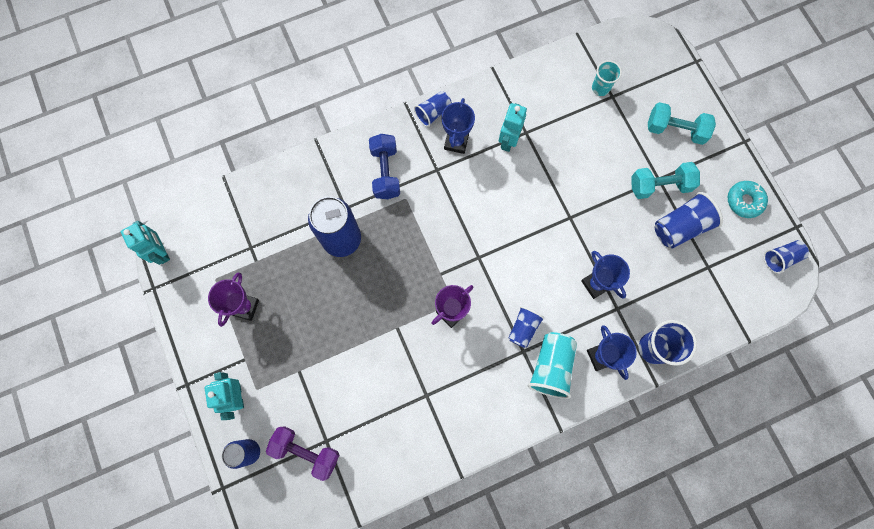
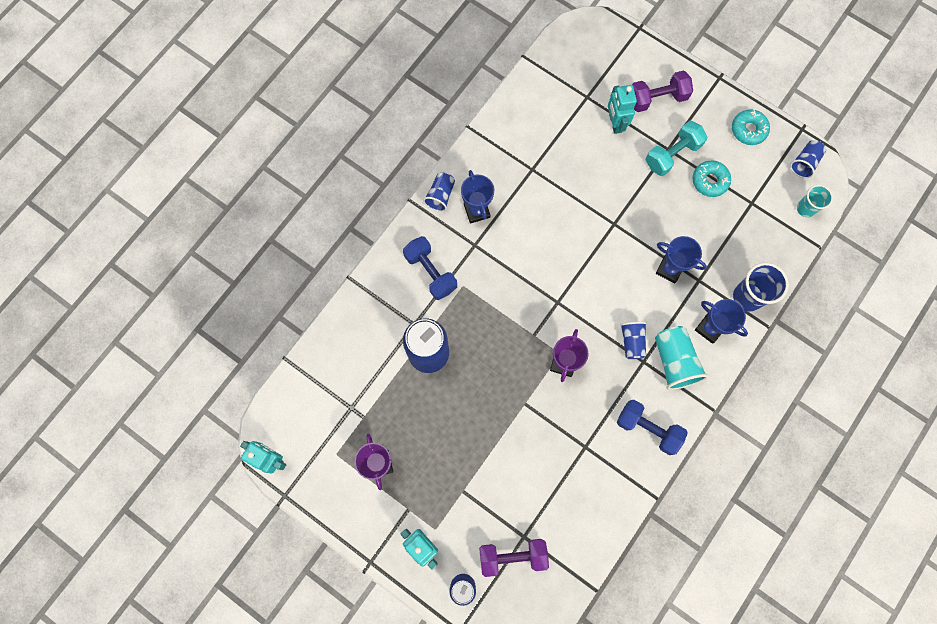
camera: 30 degrees left, 0 degrees up
turquoise robot [499,103,527,152] -> turquoise robot moved to [608,85,637,134]
turquoise cup [592,60,622,96] -> turquoise cup moved to [797,185,833,218]
turquoise dumbbell [648,102,716,145] -> purple dumbbell [632,70,693,112]
blue cup [655,192,723,248] -> turquoise donut [692,161,731,197]
none -> blue dumbbell [617,400,688,455]

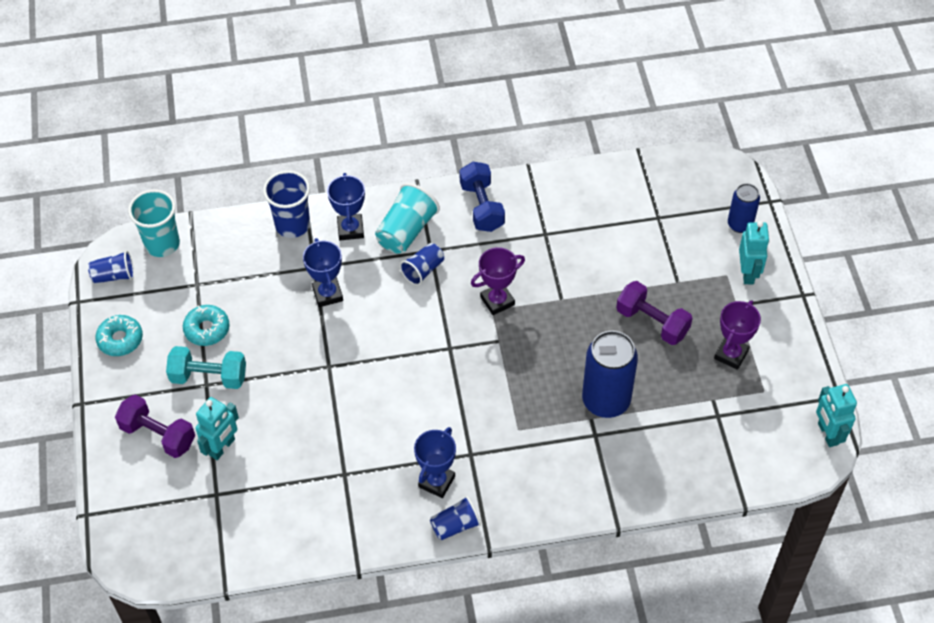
camera: 135 degrees left, 20 degrees down
blue dumbbell [403,236,457,300] -> none
purple dumbbell [479,539,549,577] -> purple dumbbell moved to [616,281,693,345]
turquoise cup [797,185,833,218] -> turquoise cup [128,189,180,257], size x1.57

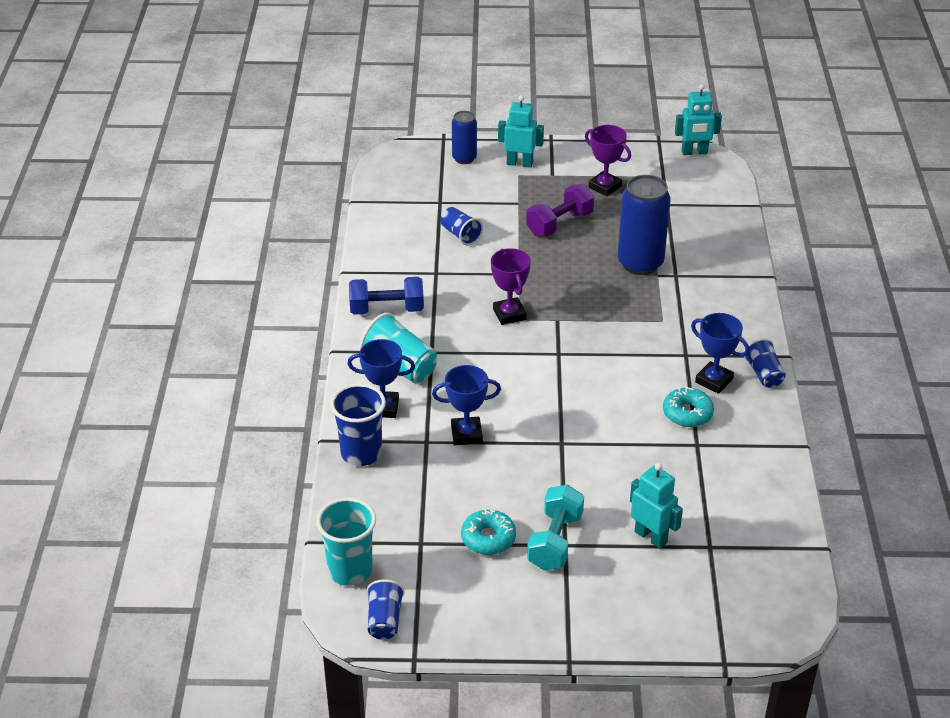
camera: 80 degrees left, 15 degrees down
turquoise donut [95,315,143,356] -> turquoise donut moved to [663,386,714,427]
purple dumbbell [115,395,195,458] -> none
blue cup [400,243,444,286] -> blue cup moved to [440,207,483,245]

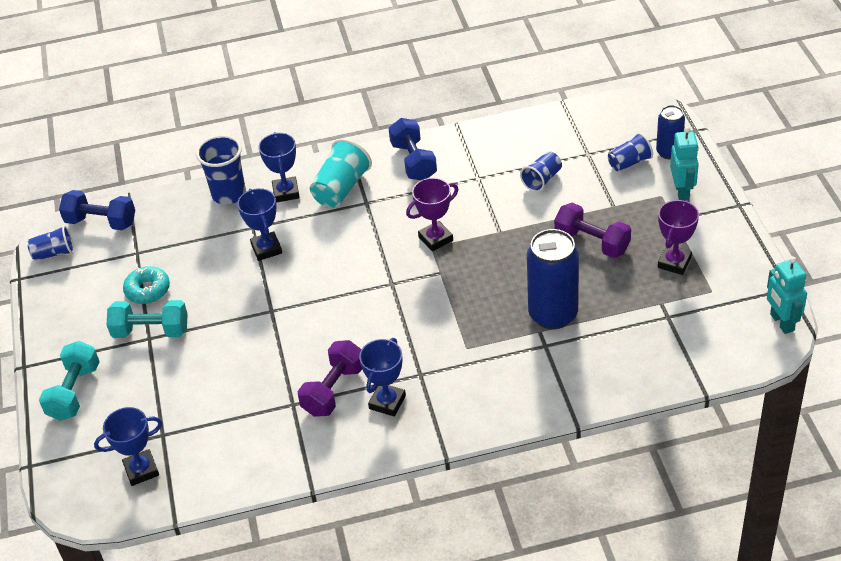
camera: 80 degrees right, 5 degrees up
turquoise cup [316,498,376,586] -> blue dumbbell [59,190,135,230]
turquoise robot [630,463,683,549] -> none
turquoise donut [663,386,714,427] -> purple dumbbell [297,340,362,417]
blue cup [743,338,786,388] -> blue cup moved to [608,133,653,172]
none -> turquoise dumbbell [39,341,100,421]
none -> blue trophy [94,407,162,486]

